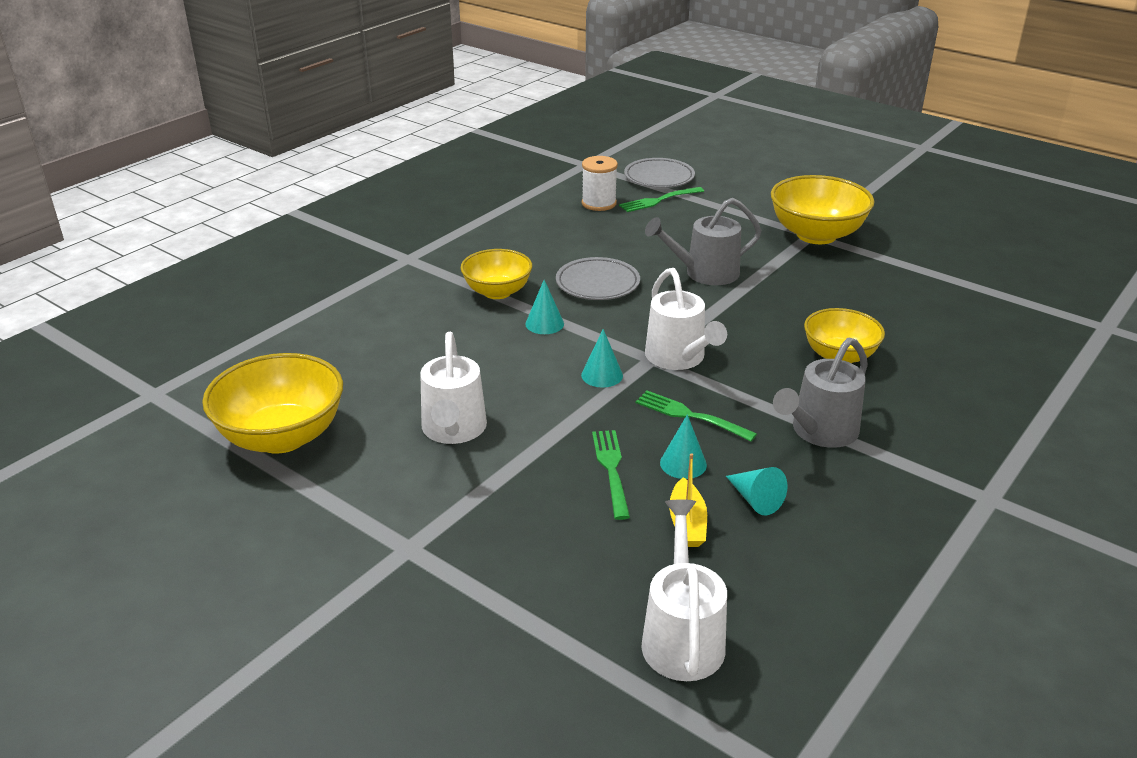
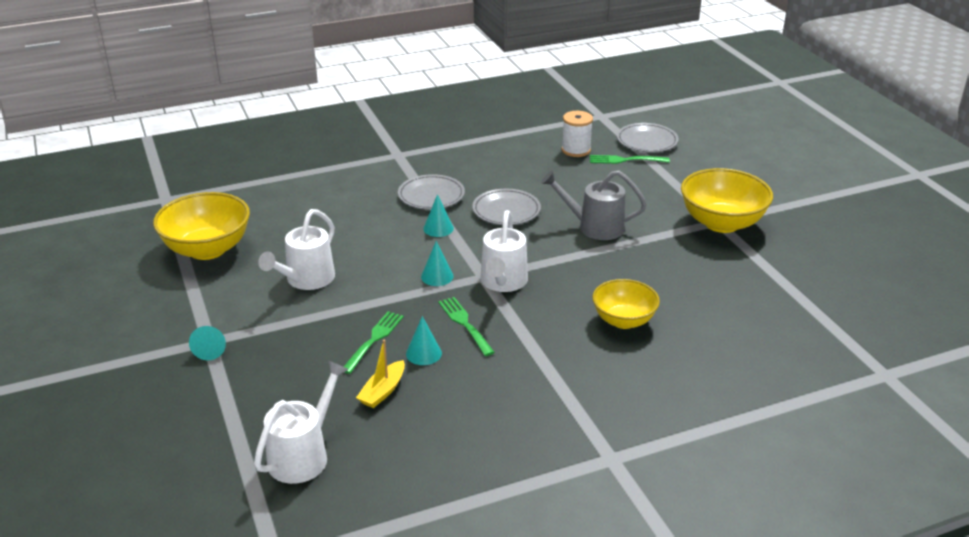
camera: 30 degrees right, 0 degrees up
yellow bowl [461,249,532,299] -> grey plate [398,174,465,210]
turquoise cone [726,467,787,515] -> turquoise cone moved to [189,326,226,360]
grey watering can [773,337,868,448] -> none

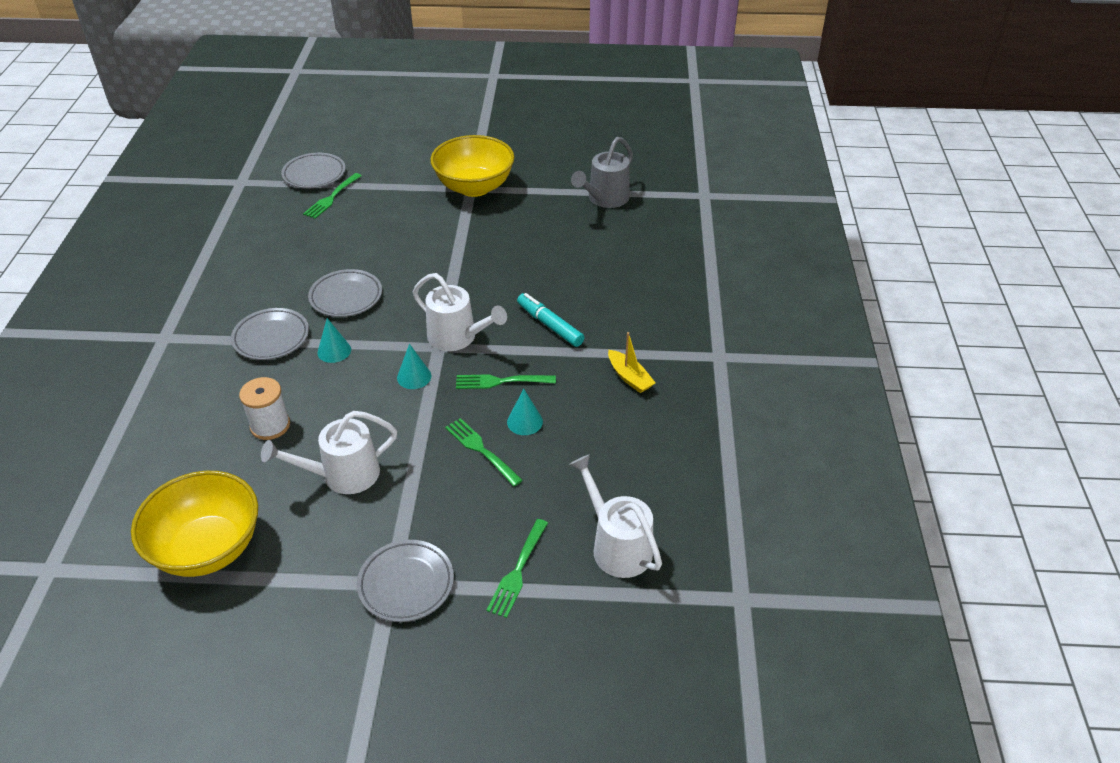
camera: 65 degrees left, 10 degrees up
turquoise cone [189,326,226,360] -> grey plate [357,540,454,622]
white watering can [258,209,335,290] -> white watering can turned 105 degrees clockwise [261,411,397,494]
yellow boat [356,339,405,408] -> yellow boat moved to [608,332,656,393]
grey watering can [541,170,647,240] -> grey watering can moved to [571,137,633,208]
white spool [562,111,593,157] -> white spool moved to [239,377,290,440]
yellow bowl [592,279,660,329] -> none
none -> green fork [486,519,548,618]
none -> turquoise marker [517,293,584,347]

